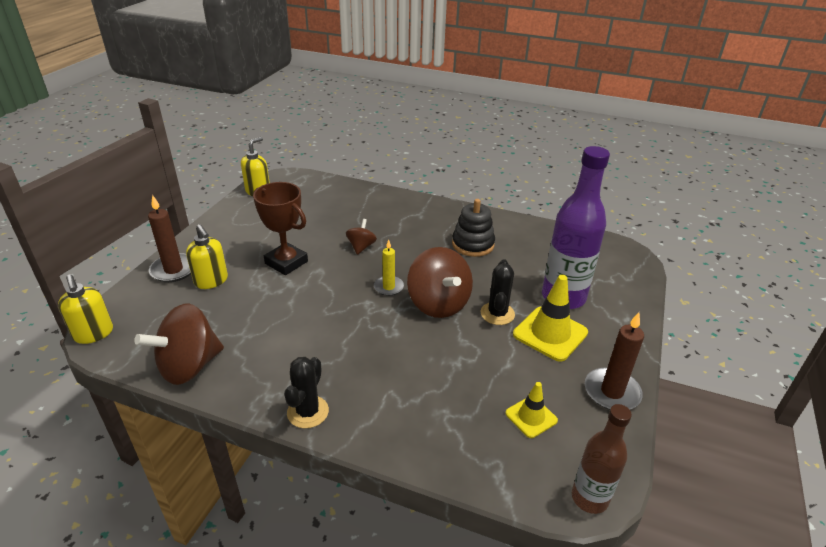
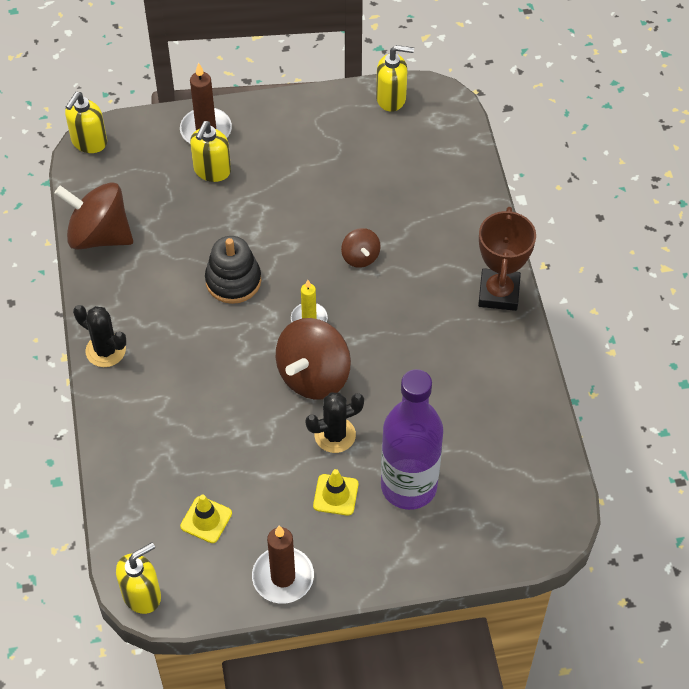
camera: 60 degrees right, 20 degrees up
brown trophy [253,182,308,275] -> brown trophy moved to [478,207,536,311]
black cactus [284,357,329,428] -> black cactus turned 45 degrees clockwise [73,305,126,367]
brown spinning top [346,219,377,255] -> brown spinning top turned 90 degrees clockwise [341,228,381,268]
black stacking toy [452,199,495,257] -> black stacking toy moved to [205,236,261,304]
yellow traffic cone [513,275,588,362] -> yellow traffic cone [313,469,358,516], size x0.59
brown bottle [572,404,632,514] -> yellow soap dispenser [116,542,161,614]

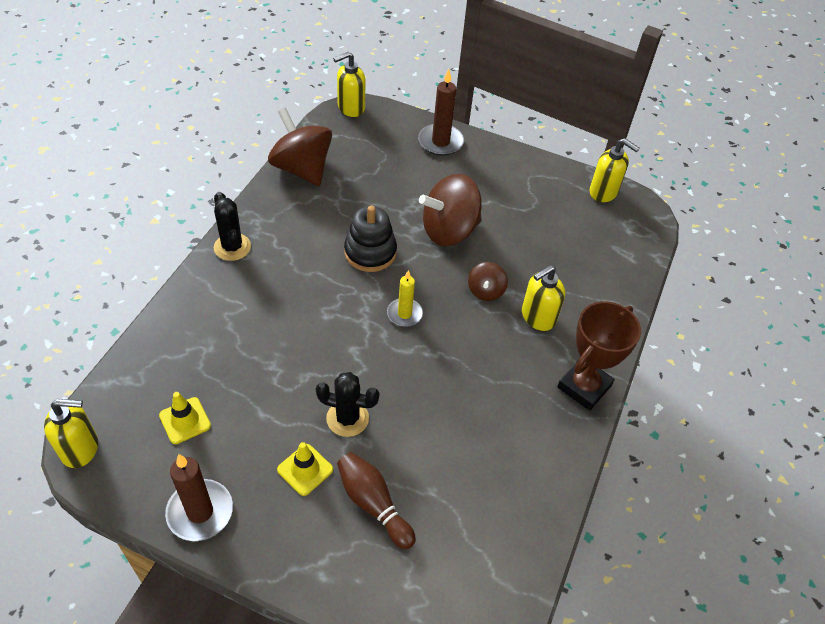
camera: 30 degrees right, 5 degrees down
yellow soap dispenser [190,121,231,182] -> yellow soap dispenser moved to [522,265,565,331]
brown spinning top [276,318,351,400] -> brown spinning top moved to [419,174,482,246]
purple bottle [381,369,443,510] -> brown bowling pin [337,452,416,549]

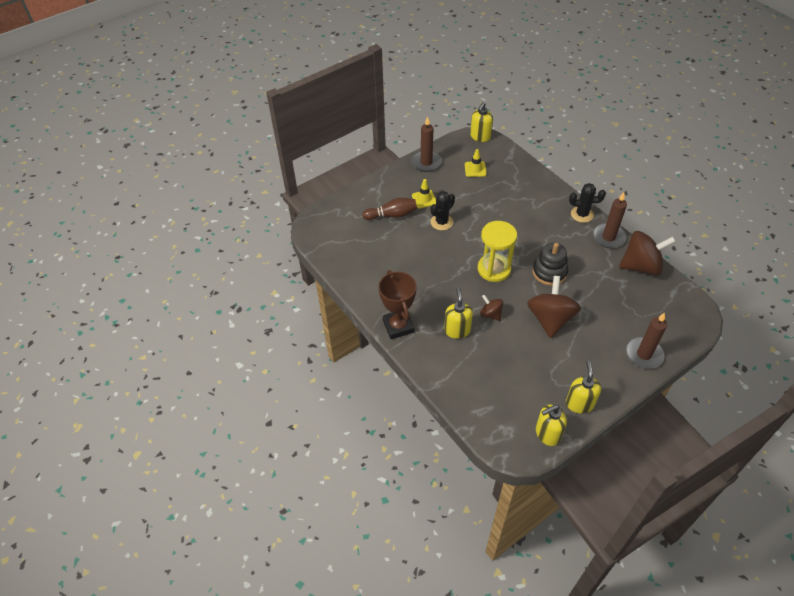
camera: 125 degrees right, 0 degrees up
yellow soap dispenser [333,52,365,117] -> yellow soap dispenser moved to [566,361,601,414]
yellow candle [387,270,423,327] -> yellow hourglass [478,221,517,282]
none -> brown candle [593,192,627,248]

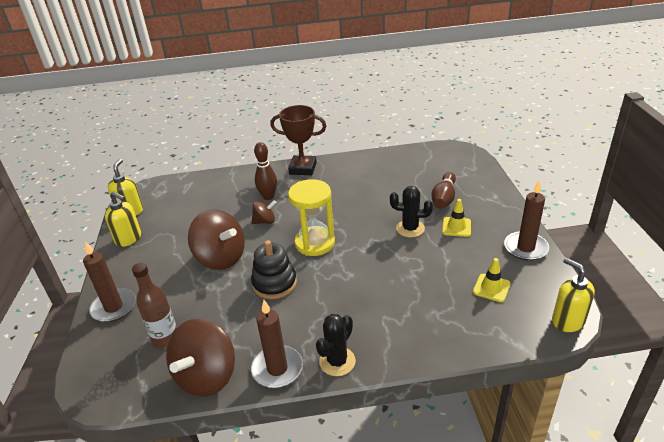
camera: 120 degrees right, 15 degrees down
black cactus [430,191,455,230] -> black cactus turned 60 degrees counterclockwise [390,186,433,238]
yellow soap dispenser [444,287,473,339] -> brown bowling pin [254,142,277,200]
none -> brown bottle [132,263,177,348]

